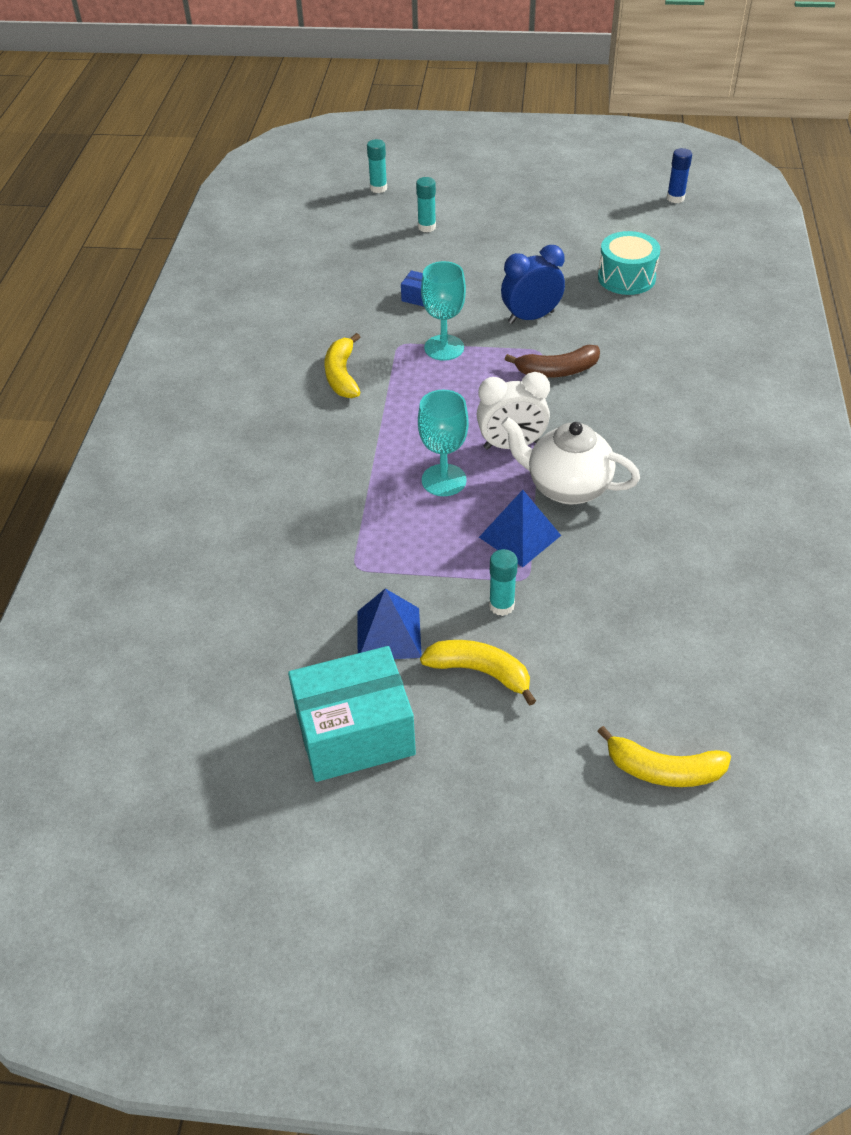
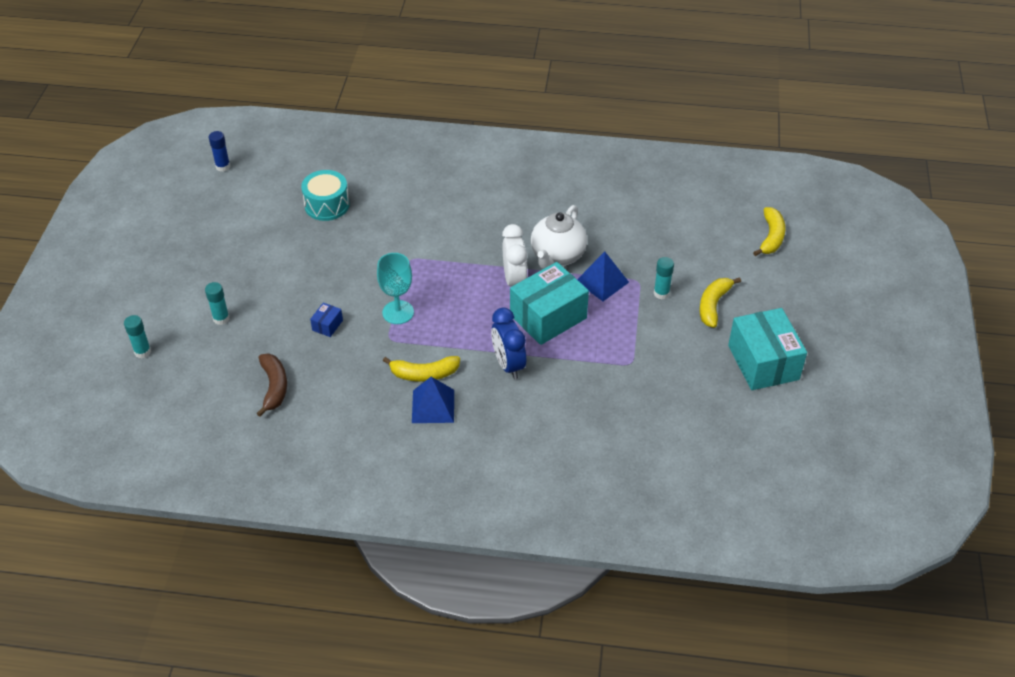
camera: 90 degrees left, 0 degrees up
blue pyramid [357,588,422,659] -> blue pyramid moved to [412,377,454,423]
turquoise goblet [418,390,469,496] -> turquoise box [510,262,589,345]
blue clock [501,245,565,324] -> blue clock moved to [491,307,526,379]
brown banana [505,345,600,378] -> brown banana moved to [256,353,287,417]

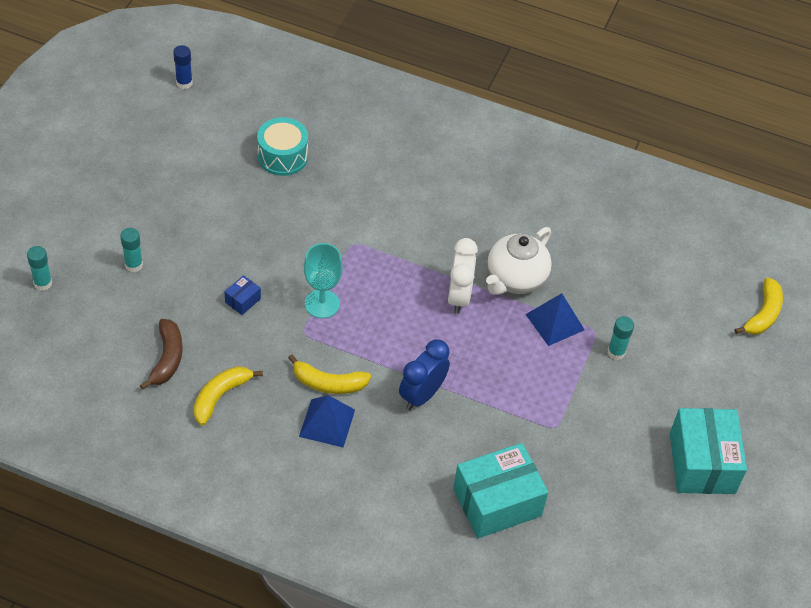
camera: 10 degrees right, 5 degrees up
blue clock [491,307,526,379] -> blue clock turned 45 degrees clockwise [399,339,450,410]
turquoise box [510,262,589,345] -> turquoise box moved to [453,443,548,539]
yellow banana [699,277,741,328] -> yellow banana moved to [193,366,263,425]

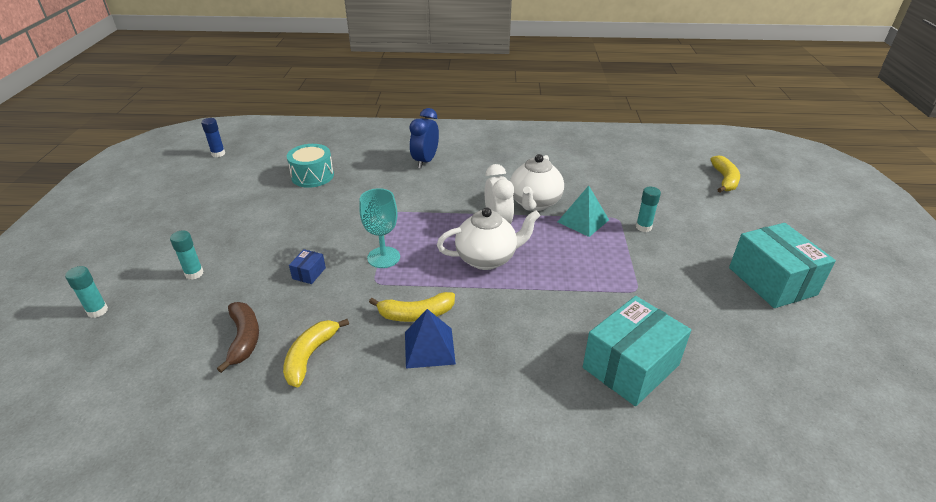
camera: 15 degrees left, 15 degrees down
blue clock [399,339,450,410] -> blue clock moved to [409,108,439,168]
blue pyramid [525,293,585,346] -> turquoise pyramid [558,185,609,237]
none -> white teapot [437,207,540,270]

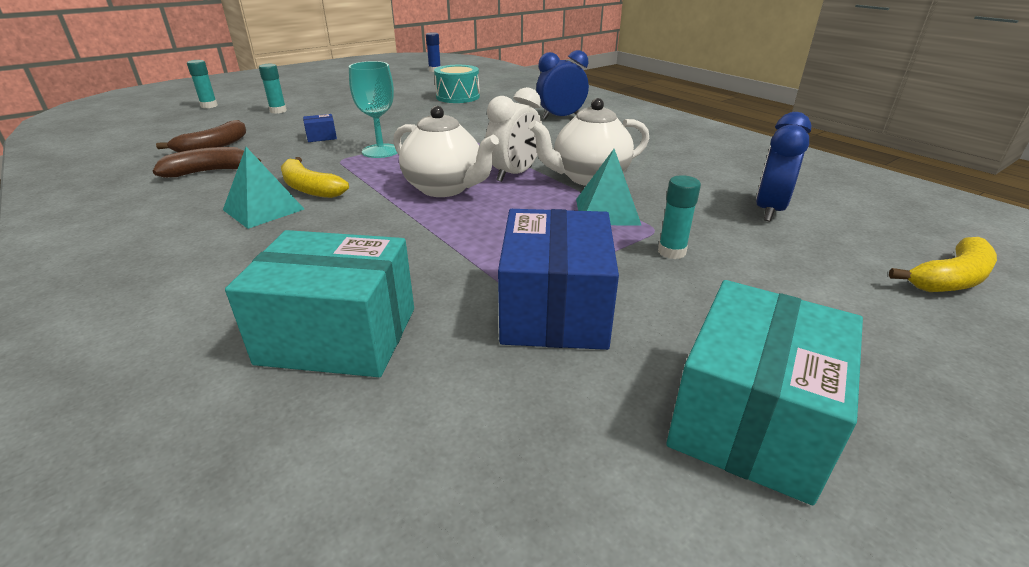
camera: 50 degrees right, 5 degrees down
yellow banana [283,319,349,387] -> brown banana [153,147,261,178]
blue pyramid [405,309,456,369] -> turquoise pyramid [223,147,304,229]
none -> blue box [498,209,619,350]
none -> blue clock [756,112,811,221]

